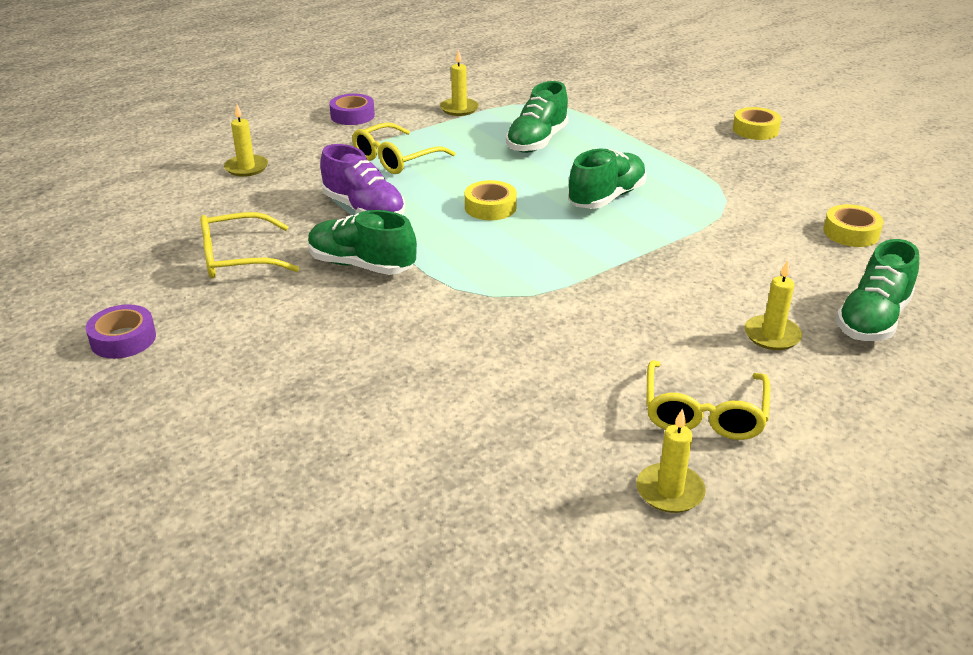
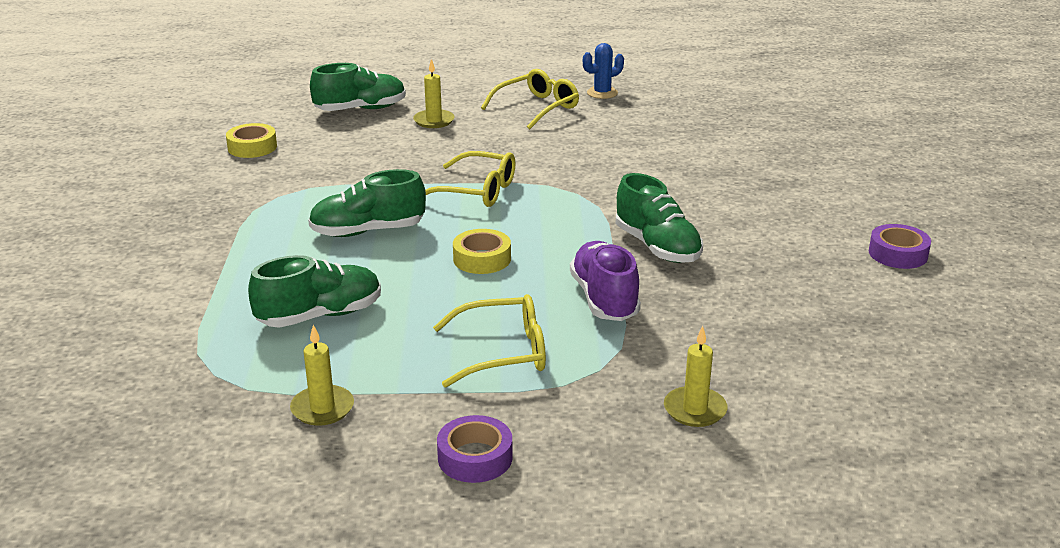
camera: 145 degrees left, 5 degrees down
yellow glasses [200,212,299,279] -> yellow glasses moved to [425,151,516,207]
yellow candle [636,408,706,513] -> blue cactus [583,43,624,99]
yellow tape [733,107,781,140] -> none

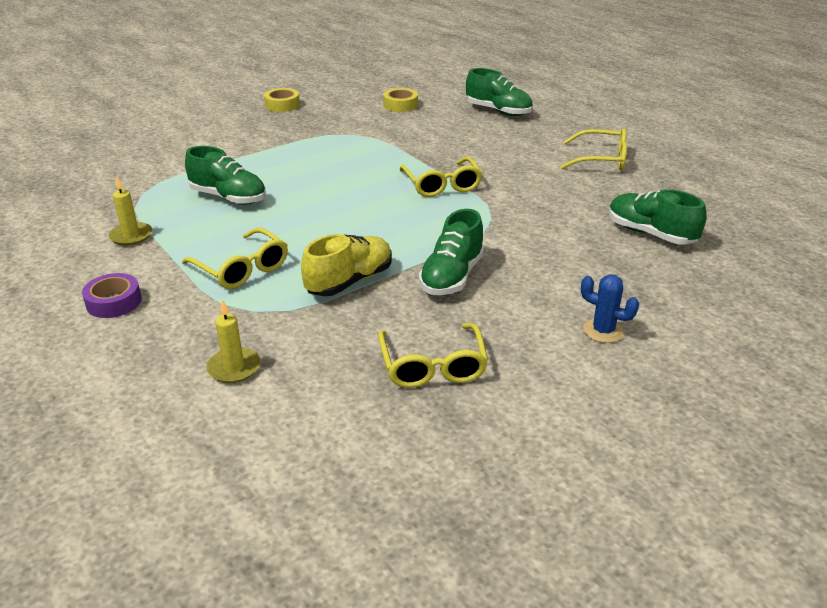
camera: 55 degrees right, 5 degrees up
green shoe [308,169,426,237] -> green shoe moved to [609,189,707,245]
yellow candle [413,59,455,128] -> none
yellow tape [453,229,511,274] -> yellow tape moved to [264,88,300,112]
purple shoe [570,241,641,321] -> yellow shoe [301,234,392,296]
blue cactus [583,43,624,99] -> blue cactus moved to [581,274,639,343]
purple tape [869,224,931,269] -> none
none -> yellow glasses [378,323,488,388]

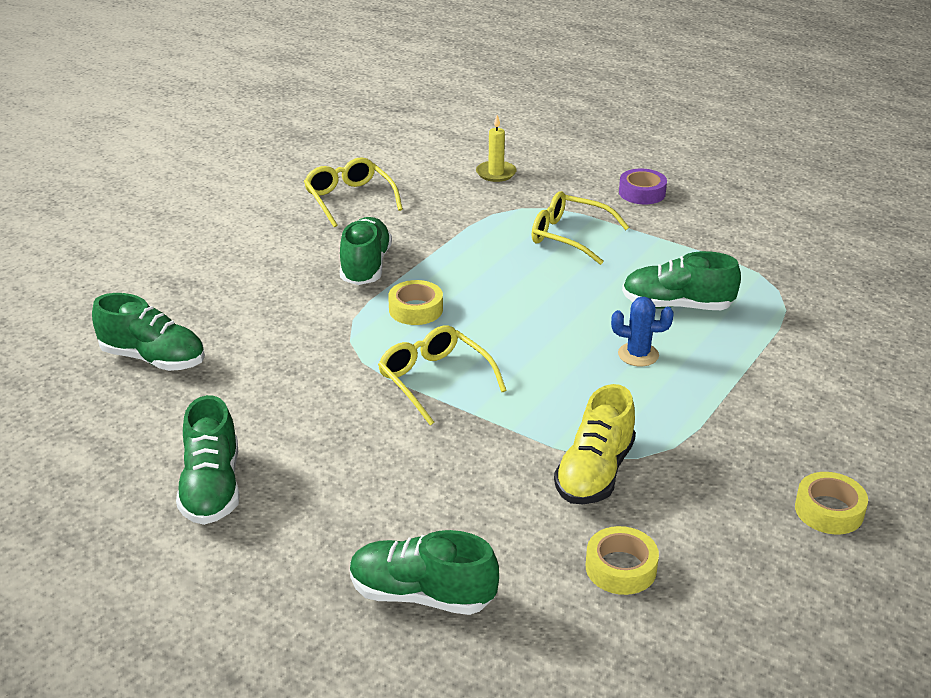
camera: 160 degrees right, 0 degrees up
yellow candle [109,177,152,246] -> none
yellow shoe [301,234,392,296] -> yellow shoe moved to [554,384,636,504]
yellow glasses [560,128,627,170] -> green shoe [176,395,240,525]
blue cactus [581,274,639,343] -> blue cactus moved to [611,297,674,366]
none -> yellow tape [388,280,443,325]

